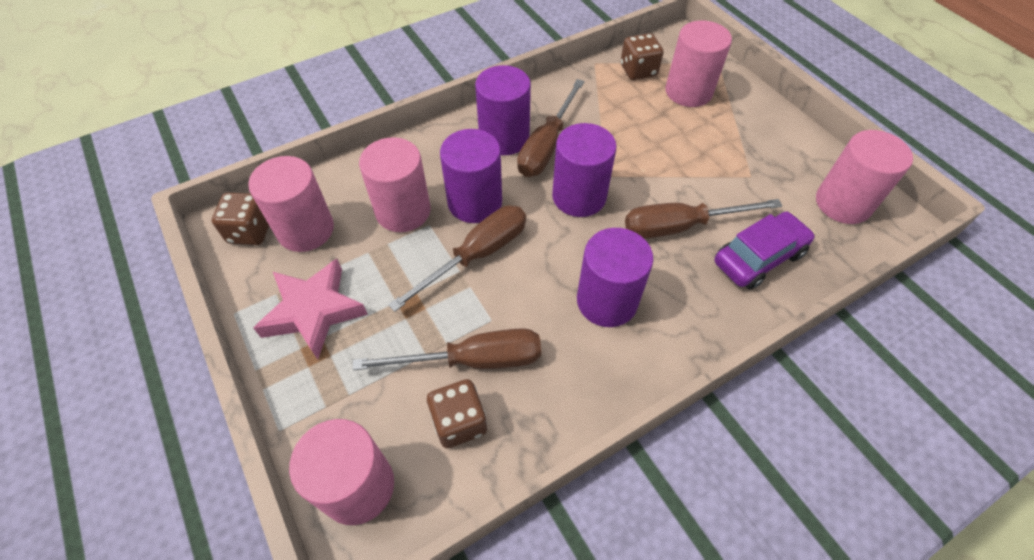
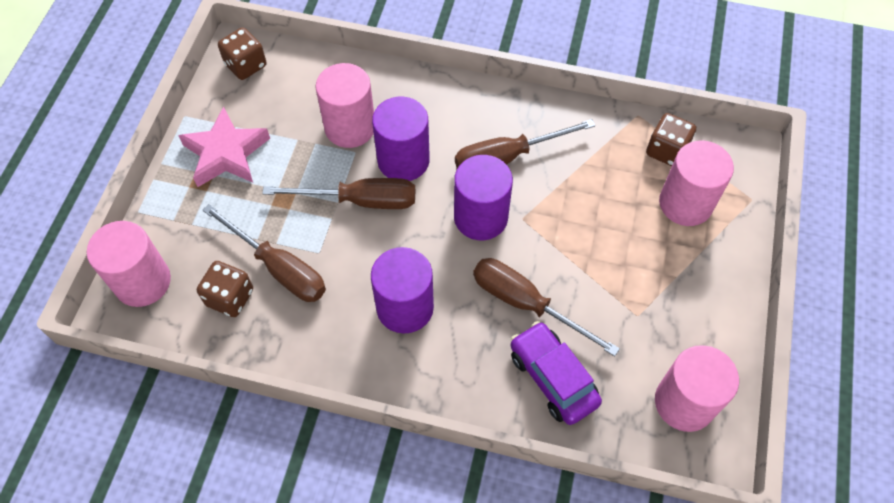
camera: 45 degrees right, 5 degrees up
pink cylinder [248,156,334,252] -> none
purple cylinder [475,65,531,155] -> none
purple car [714,212,815,290] -> purple car turned 135 degrees counterclockwise [510,321,602,425]

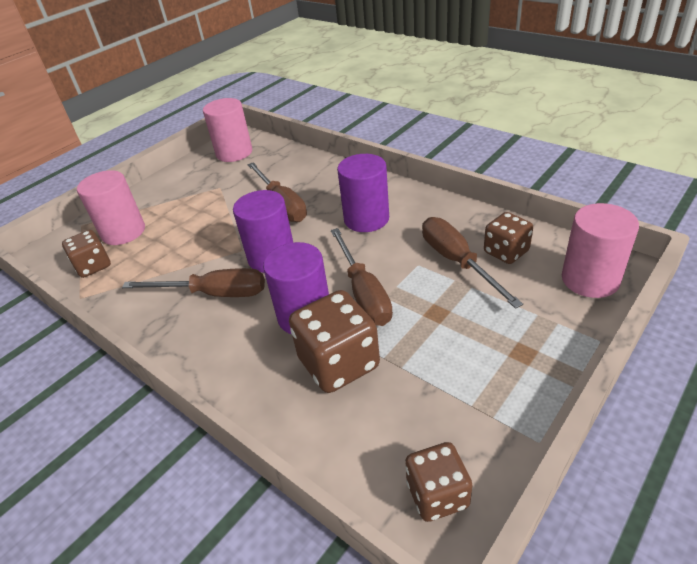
camera: 150 degrees left, 20 degrees down
pink star [178,106,270,187] -> none
brown screwdriver [262,178,415,209] -> brown screwdriver turned 135 degrees counterclockwise [331,228,393,326]
pink cylinder [315,63,374,148] -> brown dice [289,290,380,393]
purple car [510,321,602,425] -> none

